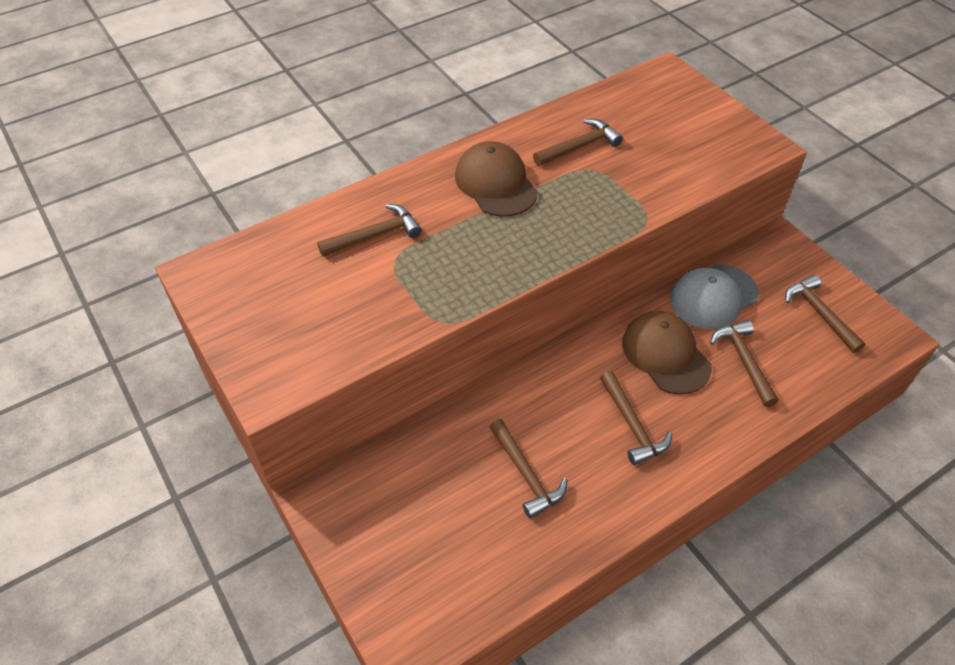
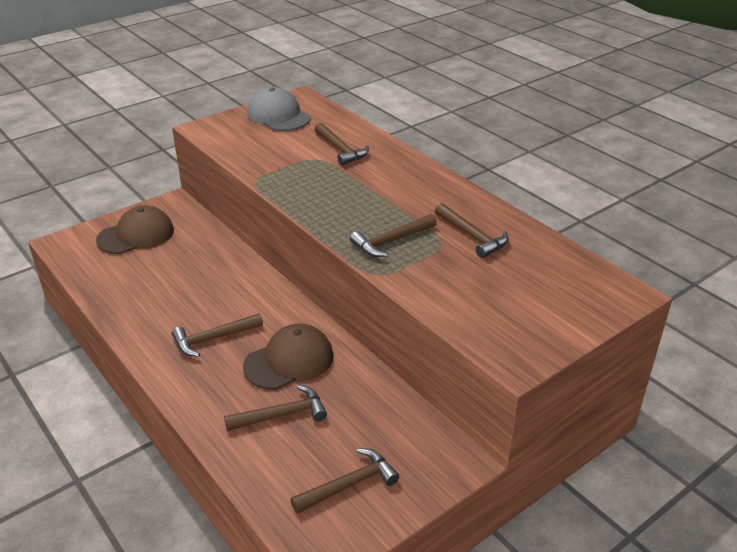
camera: 85 degrees right, 15 degrees down
brown cap [455,141,538,217] -> brown cap moved to [96,205,174,254]
brown hammer [489,419,567,519] -> brown hammer moved to [350,214,437,257]
grey cap [670,264,759,329] -> grey cap moved to [247,87,311,131]

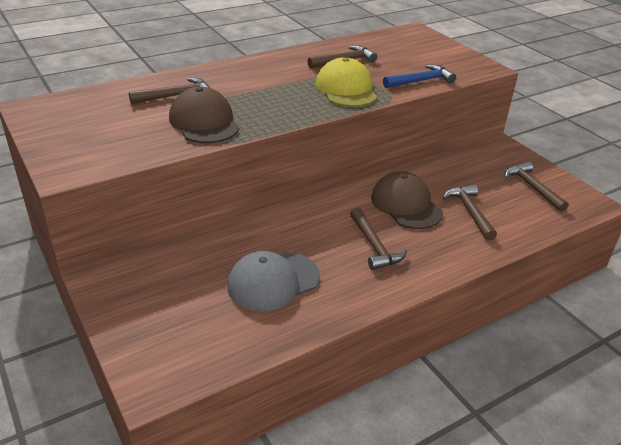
camera: 85 degrees left, 0 degrees up
brown cap [96,205,174,254] -> brown cap moved to [169,87,239,143]
grey cap [247,87,311,131] -> grey cap moved to [227,251,320,311]
brown hammer [350,214,437,257] -> yellow cap [316,57,377,107]
none -> blue hammer [383,65,456,88]

